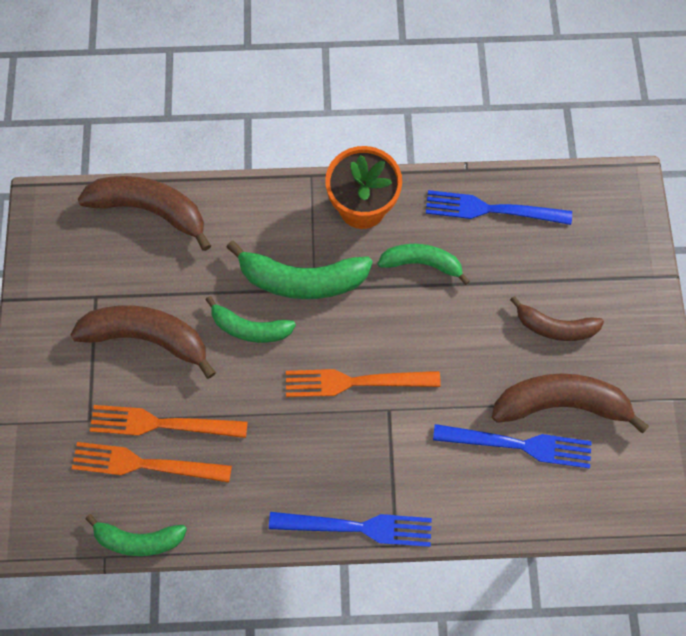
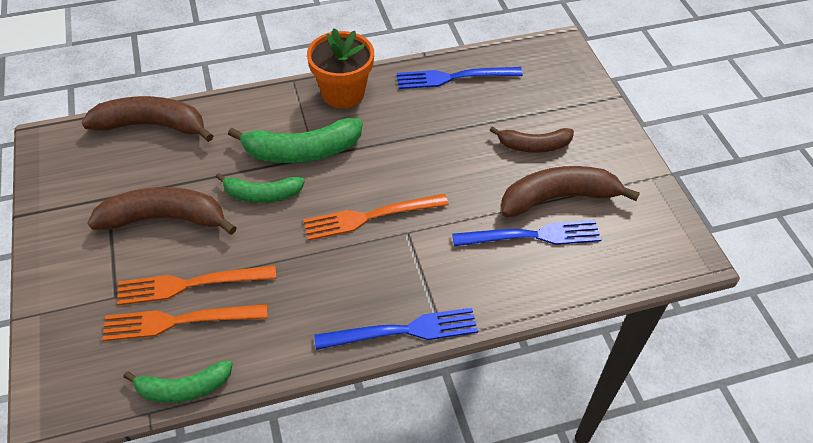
camera: 15 degrees left, 20 degrees down
green banana [378,244,470,285] -> none

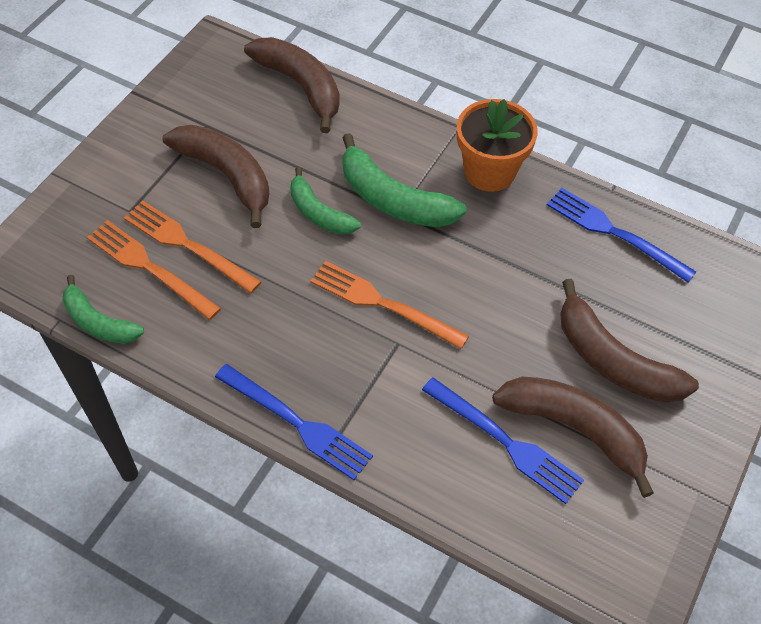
camera: 45 degrees right, 5 degrees up
brown banana [489,126,574,153] -> brown banana [560,279,699,403], size x1.57

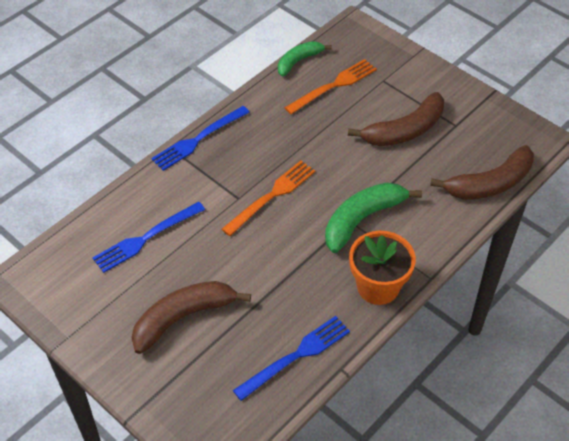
camera: 105 degrees right, 5 degrees down
orange fork [124,201,261,294] -> none
green banana [290,167,361,235] -> none
brown banana [492,377,654,498] -> none

